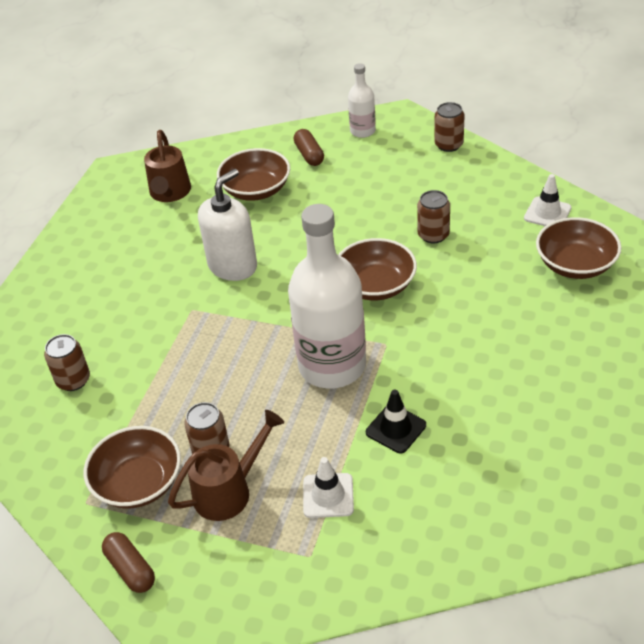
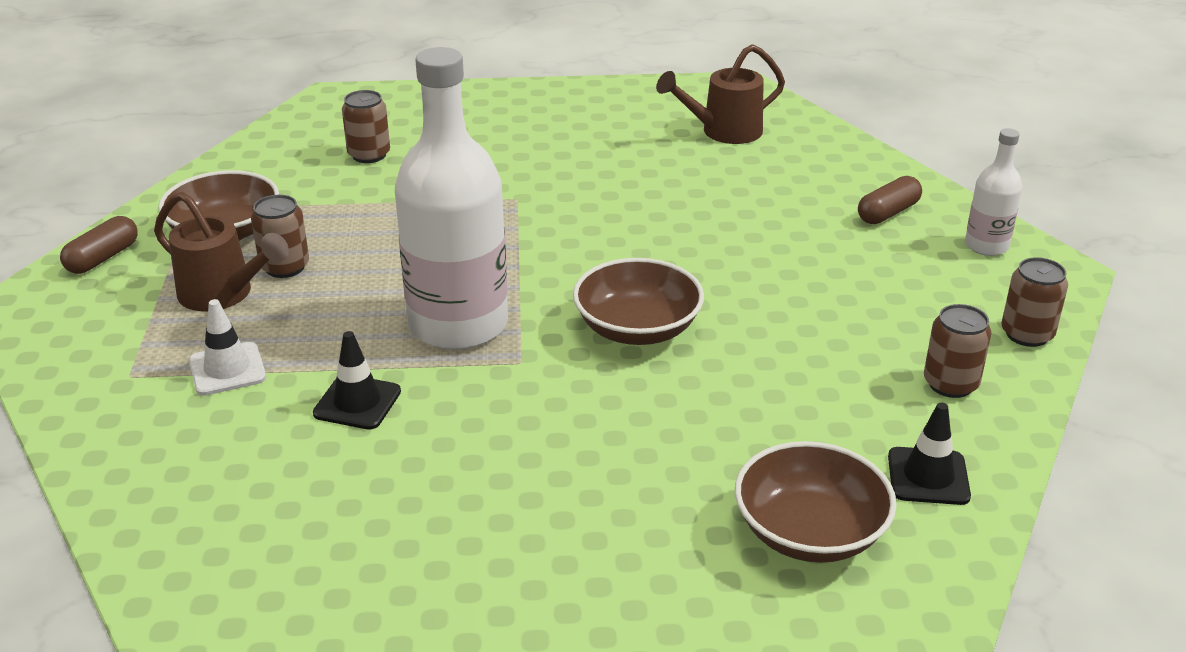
camera: 65 degrees right, 10 degrees down
white soap dispenser [198,169,257,281] -> none
brown bowl [217,148,290,201] -> none
brown can [417,190,450,244] -> brown can moved to [924,304,992,398]
white traffic cone [524,174,572,226] -> black traffic cone [888,403,971,505]

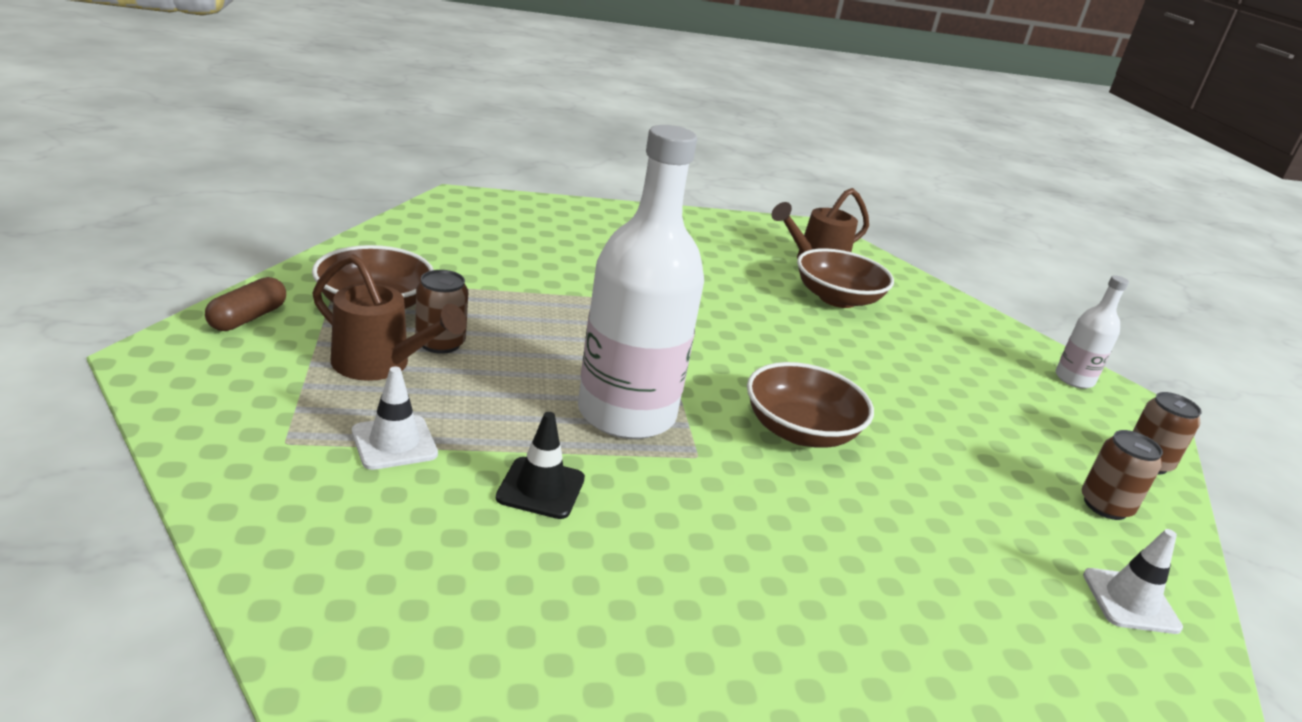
camera: 10 degrees left, 5 degrees down
brown can [342,90,390,163] -> none
brown bowl [735,441,897,563] -> brown bowl moved to [797,248,894,308]
brown capsule [858,176,922,224] -> none
black traffic cone [888,403,971,505] -> white traffic cone [1083,529,1183,634]

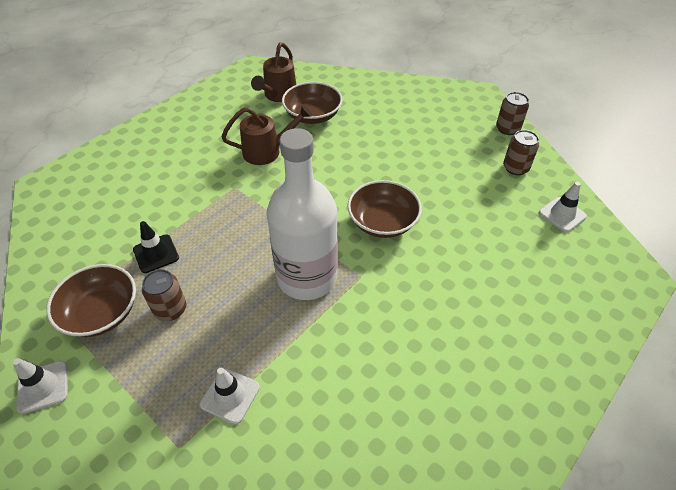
camera: 35 degrees left, 20 degrees up
brown capsule [205,277,286,331] -> white traffic cone [13,358,68,414]
brown watering can [312,254,466,381] -> brown watering can moved to [221,104,313,165]
black traffic cone [496,412,585,519] -> black traffic cone moved to [133,221,179,273]
white bottle [1056,275,1129,389] -> none

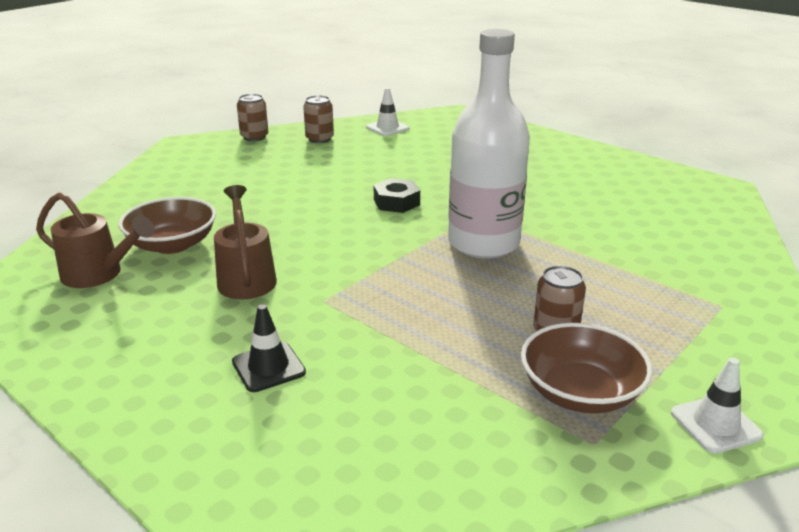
camera: 90 degrees left, 20 degrees down
black traffic cone [133,221,179,273] -> black traffic cone moved to [232,304,306,392]
white traffic cone [200,368,260,424] -> none
brown bowl [347,180,422,238] -> black nut [374,178,420,213]

